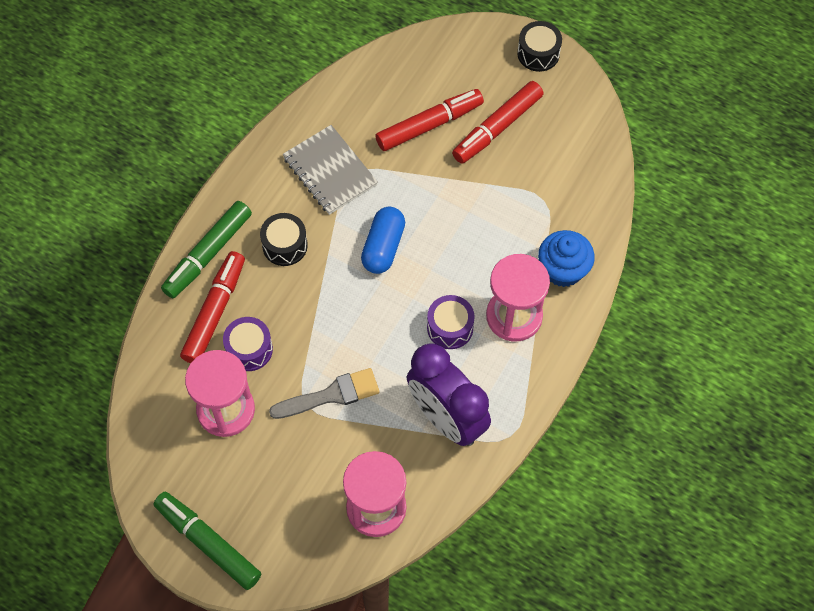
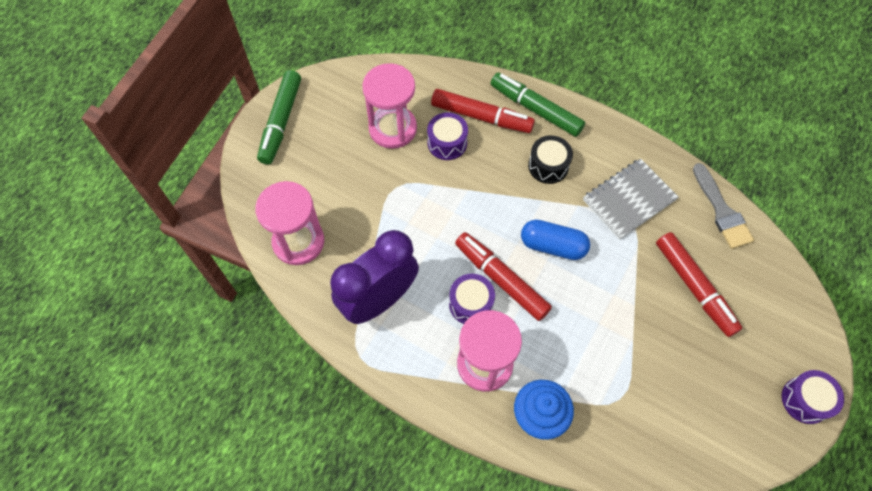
camera: 90 degrees right, 0 degrees up
green marker [154,492,261,590] -> green marker turned 150 degrees clockwise [257,70,301,165]
grey brush [269,368,380,419] -> grey brush moved to [693,163,754,249]
red marker [452,81,543,164] -> red marker moved to [455,232,552,321]
black drum [517,21,562,72] -> purple drum [782,370,844,424]

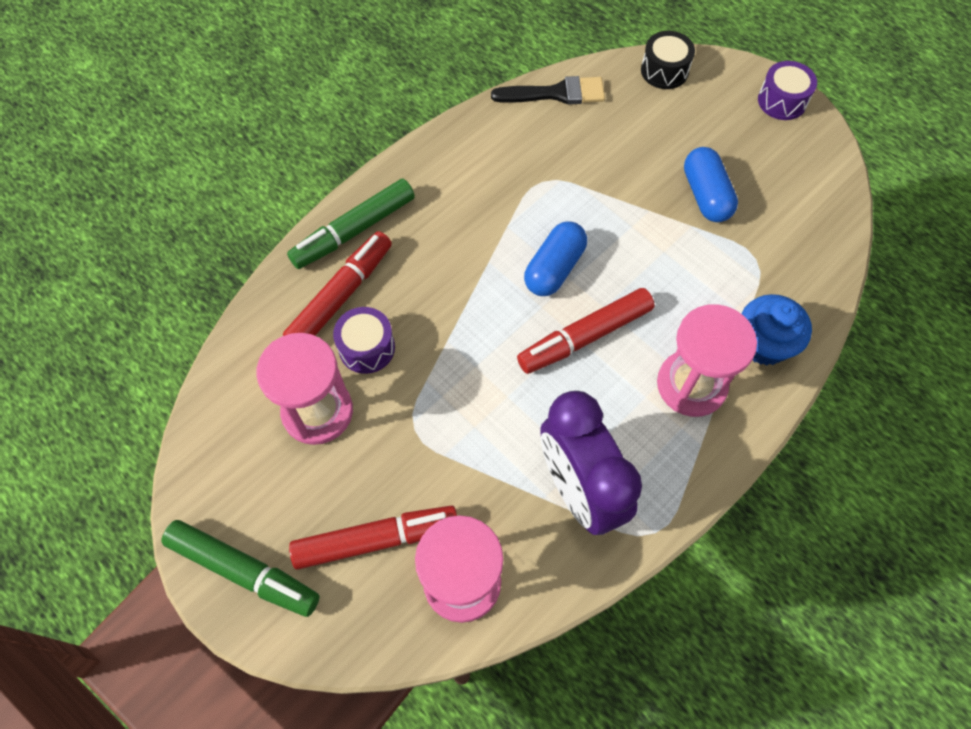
camera: 75 degrees left, 0 degrees up
purple drum [449,274,495,324] -> none
black drum [528,135,573,184] -> black drum moved to [641,31,695,89]
grey notebook [583,158,679,240] -> none
red marker [656,232,742,337] -> red marker moved to [289,506,457,569]
grey brush [693,163,754,249] -> black brush [491,76,605,104]
none -> blue capsule [684,147,738,222]

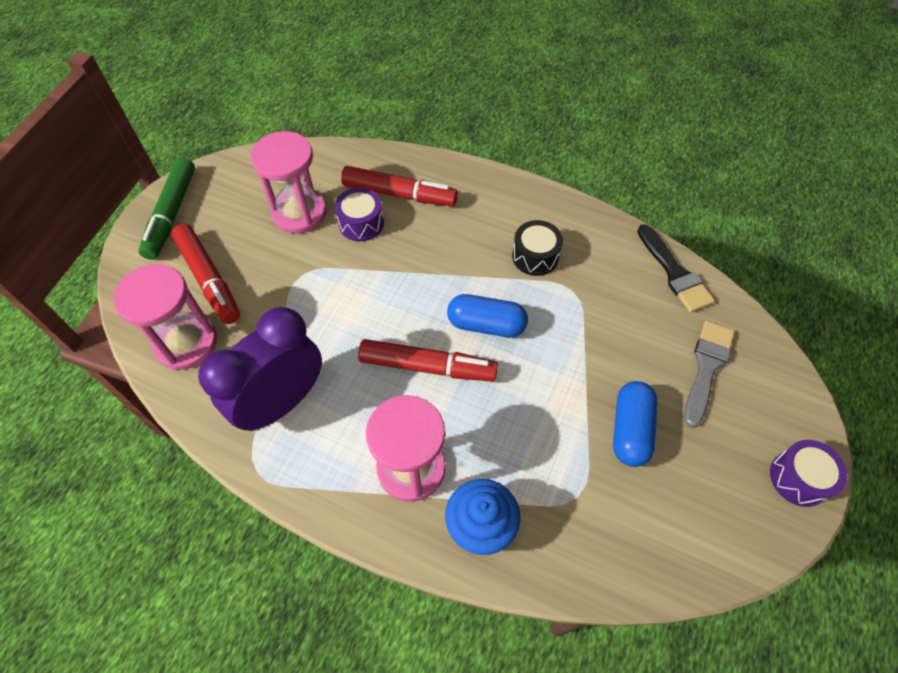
camera: 70 degrees right, 5 degrees down
green marker [287,179,415,269] -> none
red marker [517,288,655,374] -> red marker turned 150 degrees clockwise [358,339,498,382]
black drum [641,31,695,89] -> black drum moved to [512,220,563,276]
blue capsule [684,147,738,222] -> blue capsule turned 45 degrees counterclockwise [613,381,658,467]
none -> grey brush [684,321,735,428]

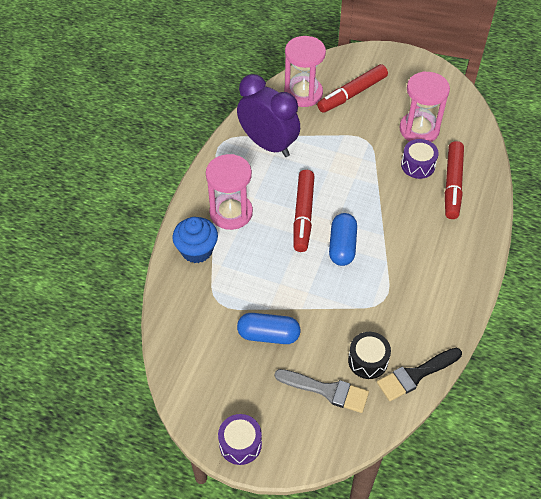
camera: 85 degrees right, 5 degrees down
green marker [138,157,195,260] -> none
black drum [512,220,563,276] -> black drum moved to [348,332,391,379]

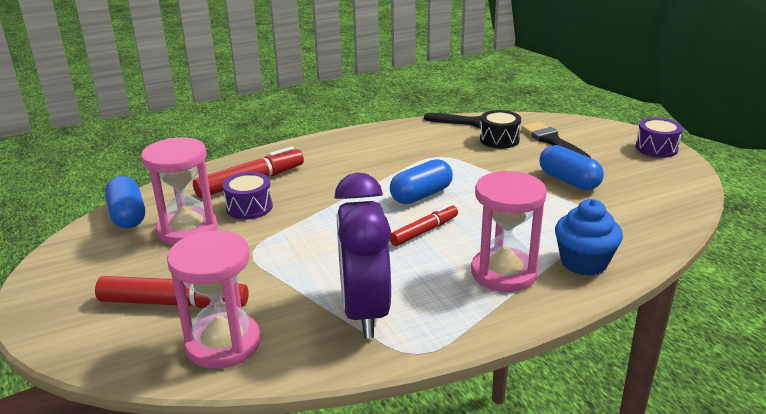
camera: 135 degrees left, 25 degrees down
grey brush [275,369,369,413] -> black brush [521,122,591,158]
red marker [293,170,315,252] -> red marker [390,204,458,246], size x0.64
none -> blue capsule [105,176,145,228]

